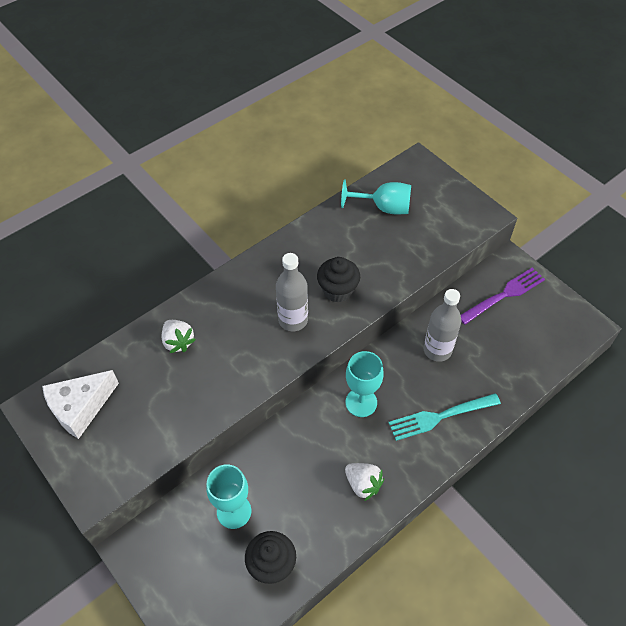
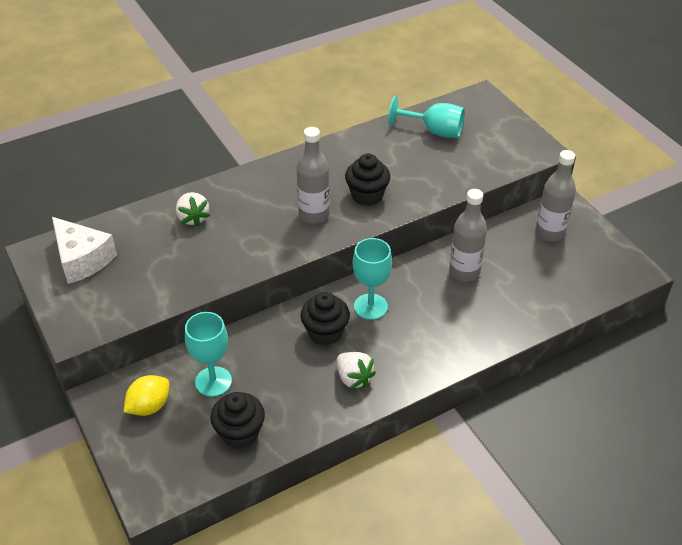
camera: 10 degrees right, 10 degrees down
white cheese [42,370,119,439] -> white cheese turned 105 degrees counterclockwise [52,217,117,284]
turquoise fork [388,393,501,441] -> none
purple fork [461,267,545,325] -> grey bottle [535,150,576,242]
none -> yellow lemon [124,375,170,416]
none -> black cupcake [301,292,350,346]

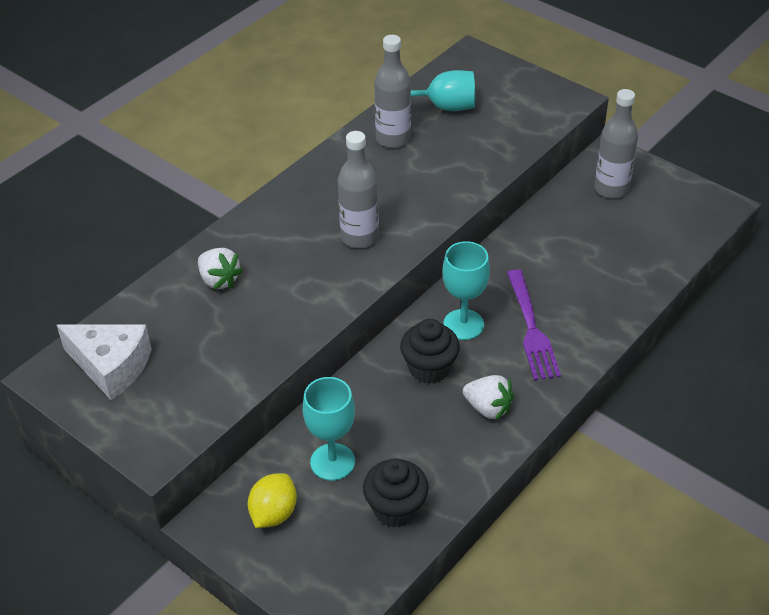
camera: 20 degrees left, 0 degrees up
black cupcake [345,153,391,206] -> none
grey bottle [449,189,487,282] -> grey bottle moved to [374,35,411,148]
none -> purple fork [507,269,561,380]

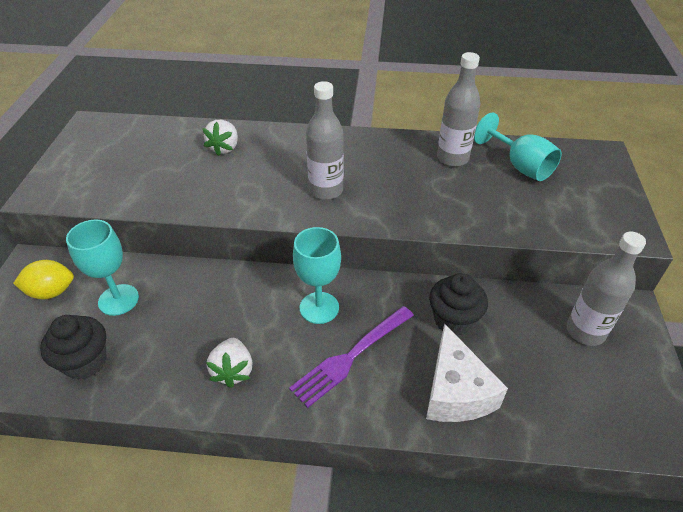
camera: 55 degrees right, 0 degrees up
white cheese [57,324,152,400] -> white cheese moved to [426,323,508,422]
black cupcake [400,319,460,384] -> black cupcake moved to [429,273,488,336]

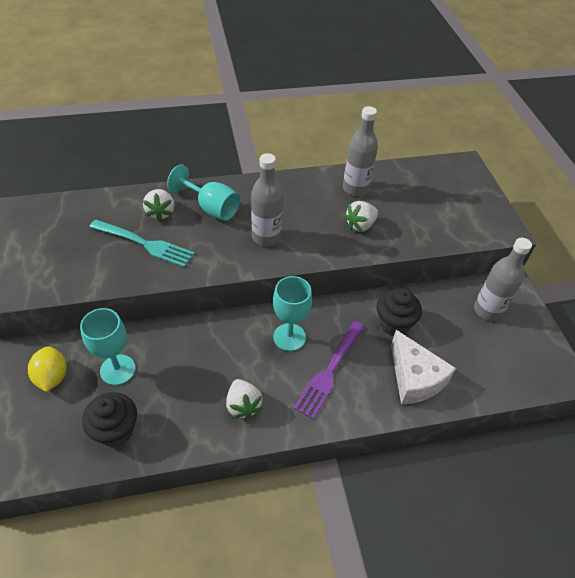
camera: 20 degrees left, 5 degrees up
yellow lemon [13,260,74,299] -> yellow lemon turned 75 degrees counterclockwise [28,346,67,392]
turquoise goblet [474,112,562,181] -> turquoise goblet moved to [167,164,240,221]
none -> turquoise fork [89,219,195,267]
none -> white strawberry [344,201,378,232]

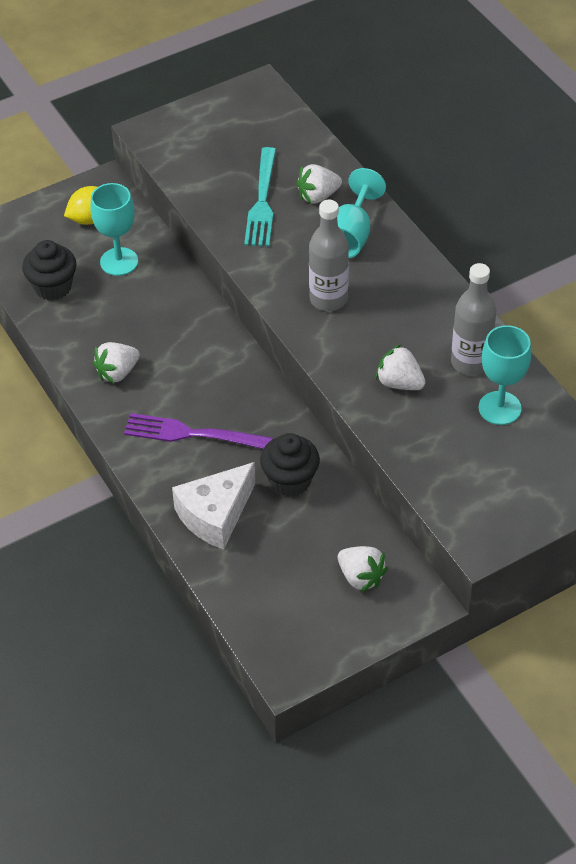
camera: 75 degrees right, 0 degrees up
turquoise goblet [273,276,312,351] -> turquoise goblet moved to [479,325,531,425]
grey bottle [474,238,532,321] -> white strawberry [338,546,388,592]

